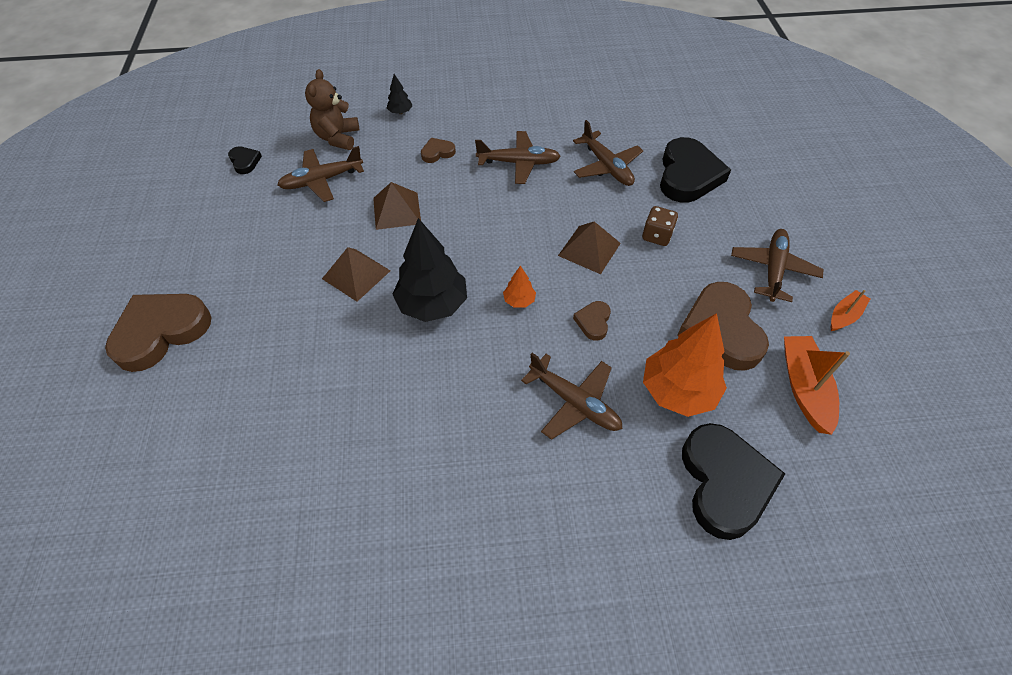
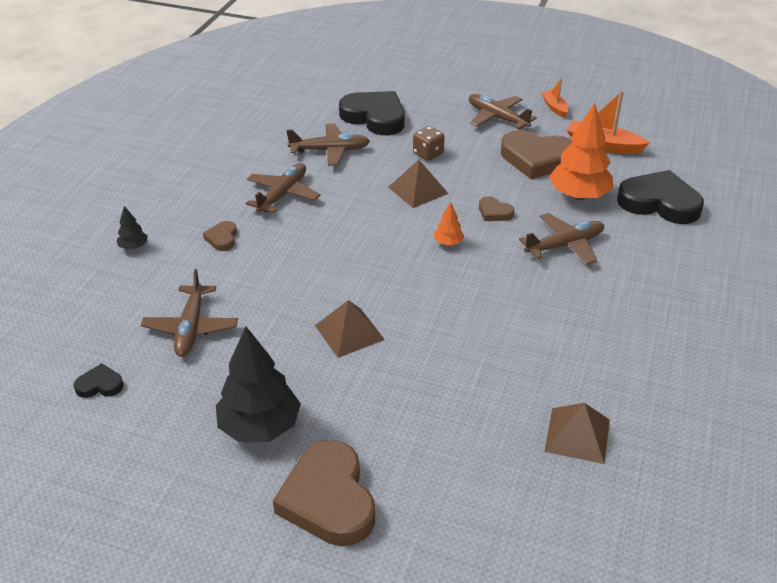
camera: 65 degrees left, 15 degrees down
brown teddy bear [305,69,359,150] -> none
brown pyramid [373,182,421,230] -> brown pyramid moved to [544,403,610,464]
black tree [392,218,467,322] -> black tree moved to [216,326,301,442]

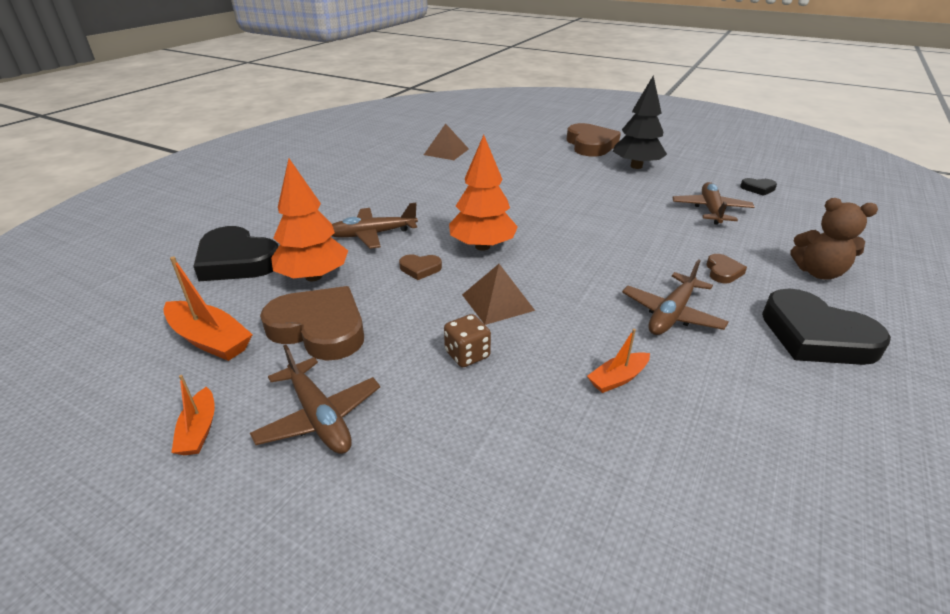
camera: 170 degrees left, 5 degrees down
black tree [116,206,148,250] -> brown teddy bear [791,198,878,279]
brown plane [286,124,370,166] -> orange boat [587,329,650,393]
brown pyramid [315,300,385,358] -> none
black heart [339,91,405,135] -> black heart moved to [762,288,891,365]
orange tree [434,202,465,245] -> orange tree [449,135,518,251], size x2.21
brown heart [479,196,514,221] -> brown heart turned 135 degrees clockwise [399,254,442,280]

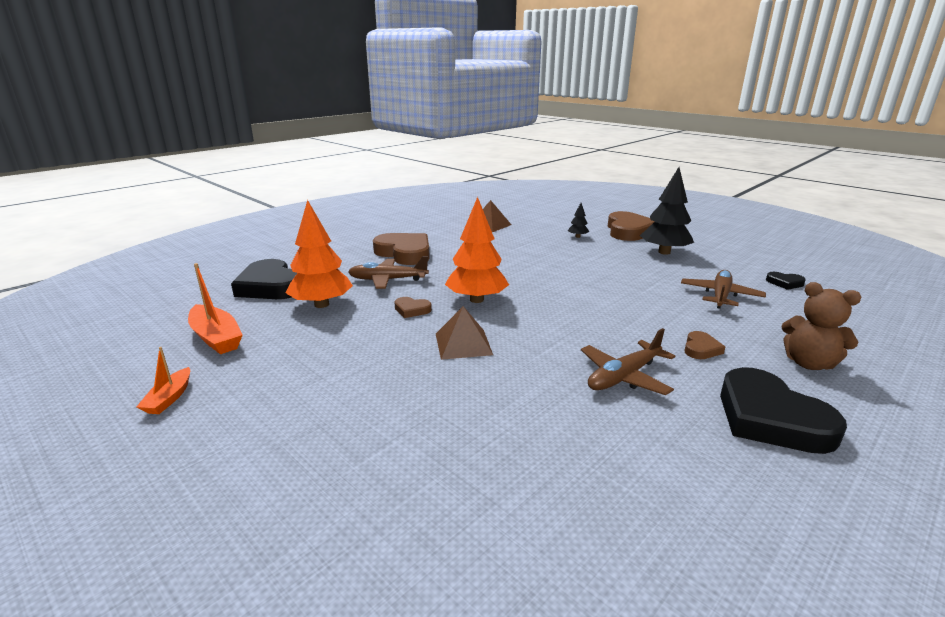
camera: 15 degrees right, 10 degrees down
brown plane [250,345,380,454] -> none
brown heart [260,286,364,361] -> brown heart moved to [373,233,430,265]
brown dice [444,314,491,367] -> none
orange boat [587,329,650,393] -> none
none -> black tree [568,203,589,238]

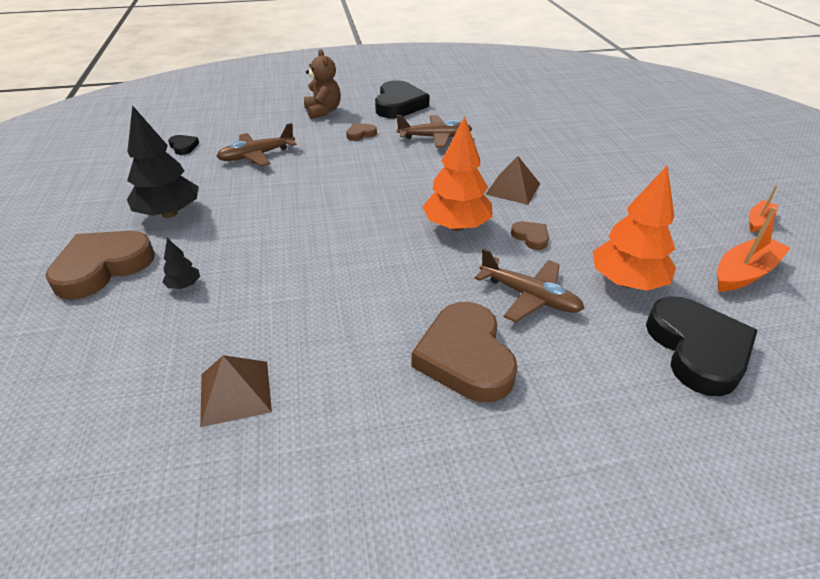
camera: 145 degrees left, 15 degrees up
orange boat [188,263,243,354] -> orange boat turned 60 degrees clockwise [717,207,790,292]

